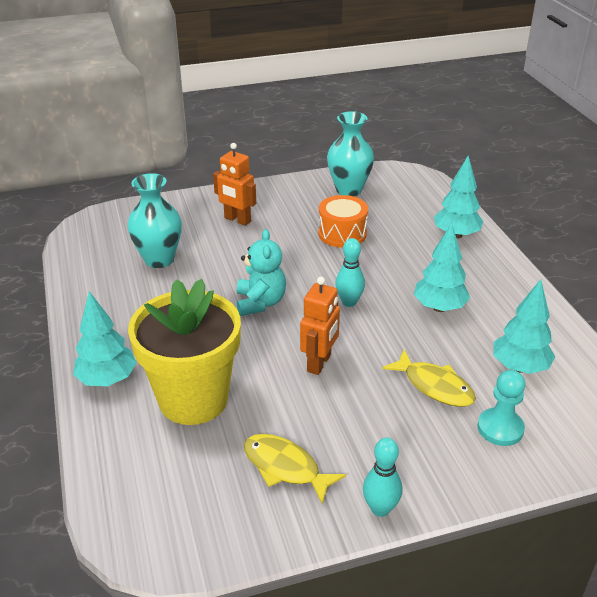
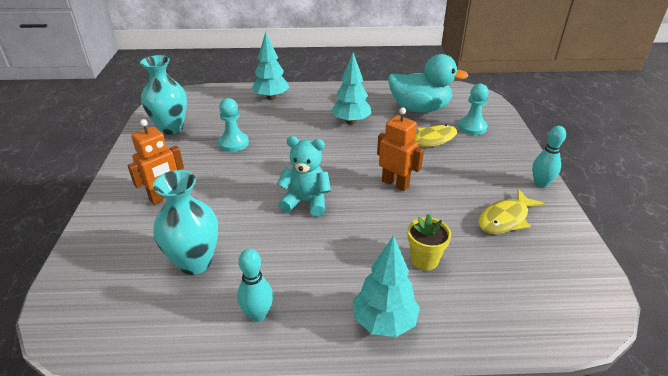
camera: 75 degrees left, 0 degrees up
yellow flower pot [128,279,241,425] -> yellow flower pot [407,214,451,271], size x0.43
orange drum [318,195,368,248] -> turquoise pawn [218,98,249,152]
turquoise bowling pin [335,238,365,307] -> turquoise bowling pin moved to [237,249,273,322]
turquoise tree [493,279,555,374] -> turquoise duck [388,54,469,113]

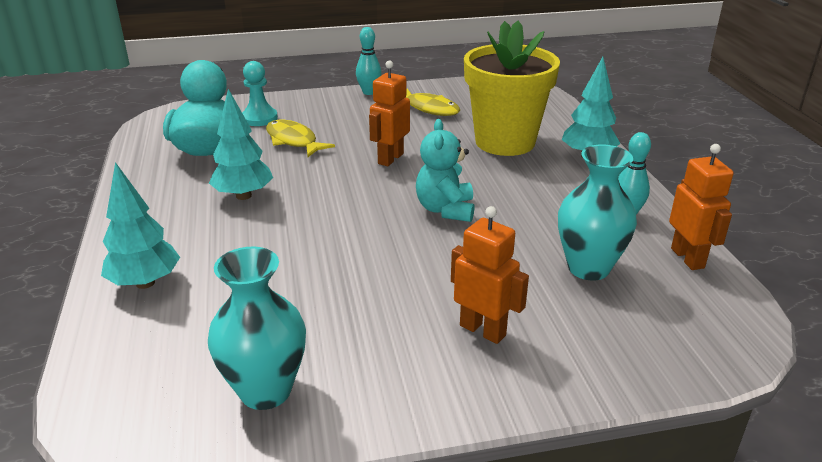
camera: 100 degrees left, 5 degrees down
turquoise pawn [218,98,249,152] -> none
yellow flower pot [407,214,451,271] -> yellow flower pot [464,21,560,156], size x2.30
none -> orange robot [669,144,733,270]

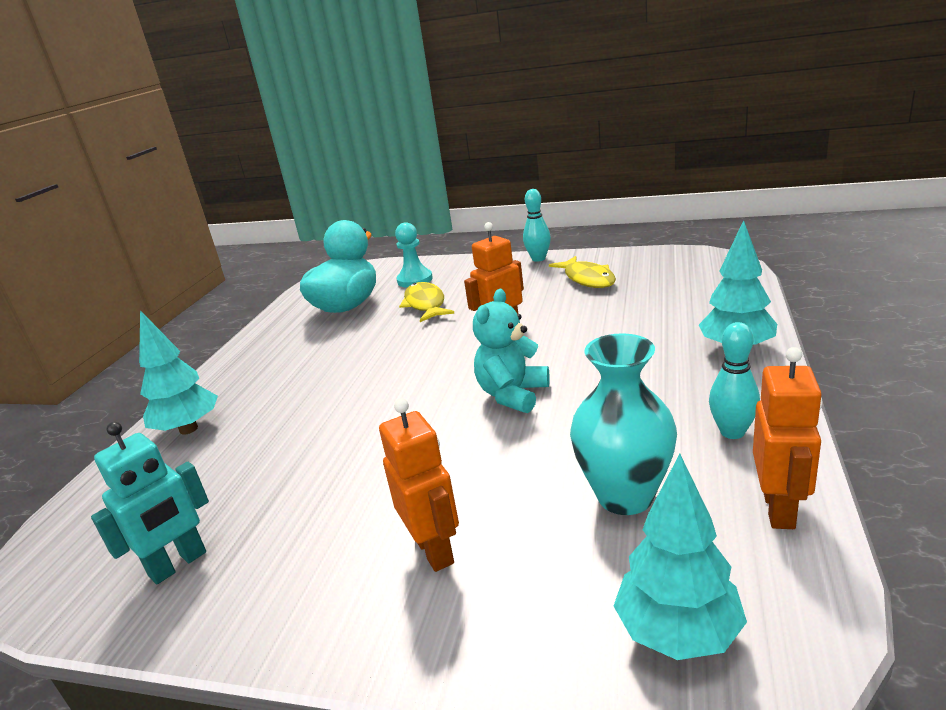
camera: 30 degrees right, 5 degrees down
turquoise vase [208,247,306,410] -> turquoise robot [91,422,209,584]
turquoise tree [209,89,273,200] -> turquoise tree moved to [614,454,747,660]
yellow flower pot [464,21,560,156] -> none

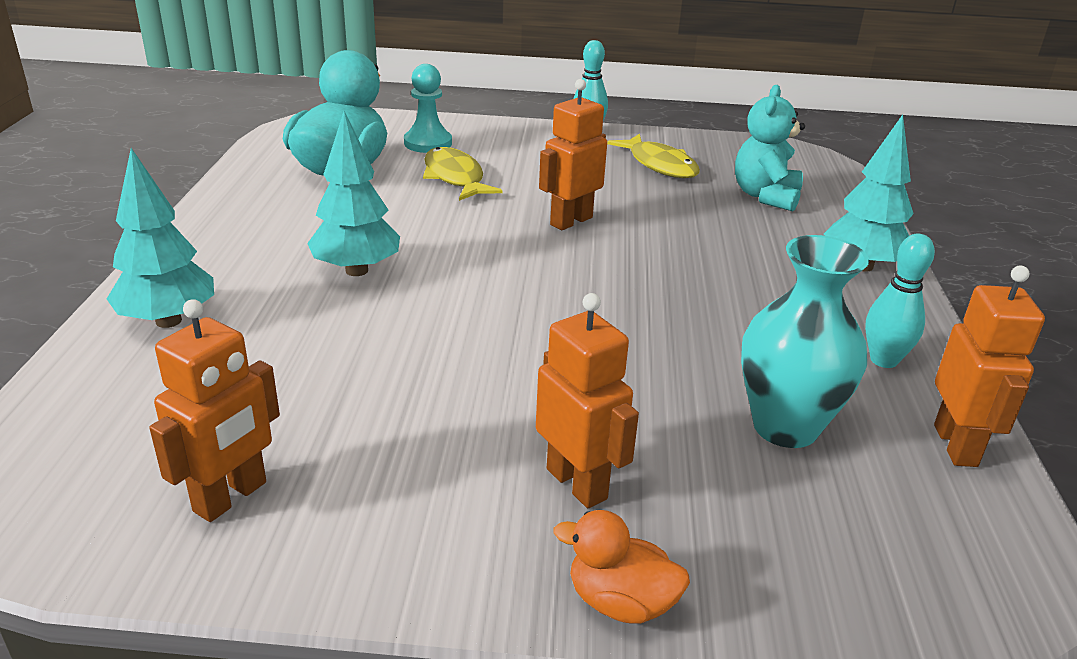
camera: 15 degrees left, 5 degrees up
turquoise robot [91,422,209,584] -> orange robot [149,299,280,522]
turquoise teddy bear [473,289,550,413] -> turquoise teddy bear moved to [735,85,805,211]
turquoise tree [614,454,747,660] -> turquoise tree moved to [307,111,400,276]
none -> orange duck [553,510,690,624]

